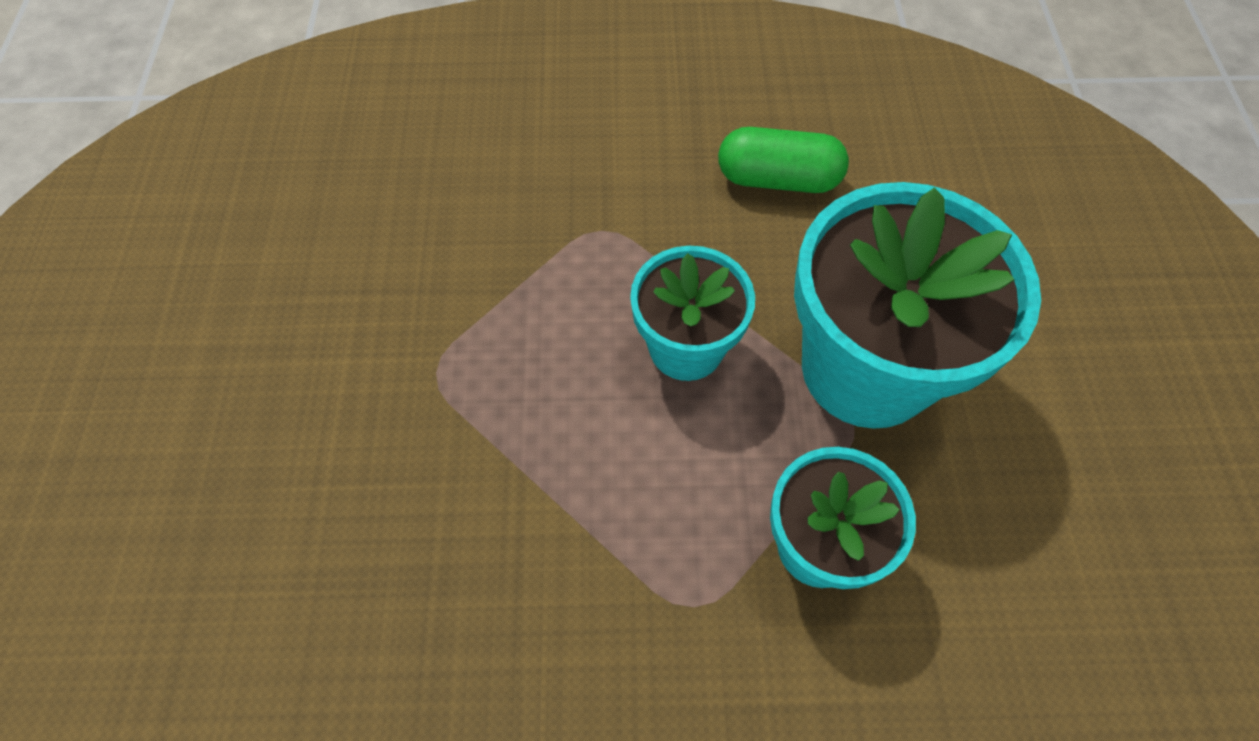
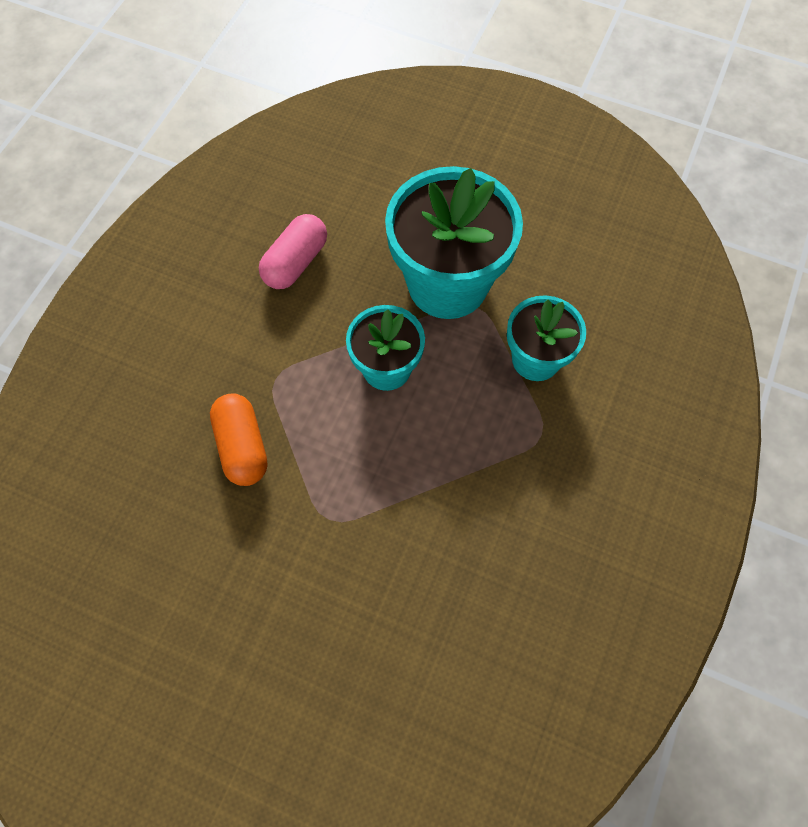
camera: 65 degrees left, 5 degrees up
green capsule [718,127,849,193] -> pink capsule [259,214,327,289]
none -> orange capsule [210,393,268,486]

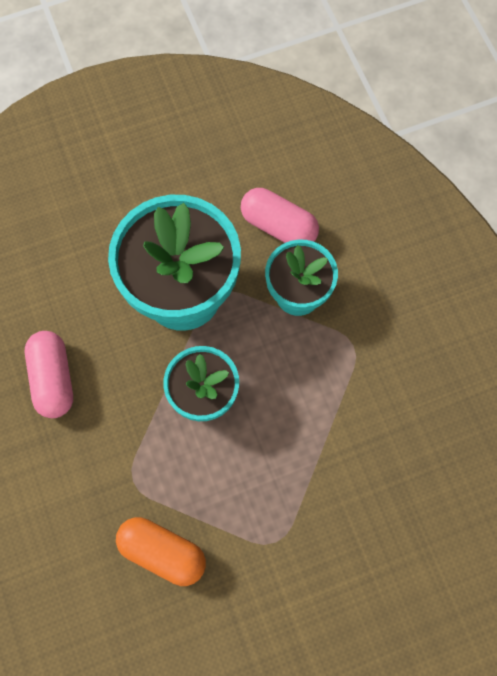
camera: 45 degrees left, 5 degrees up
none -> pink capsule [241,188,319,243]

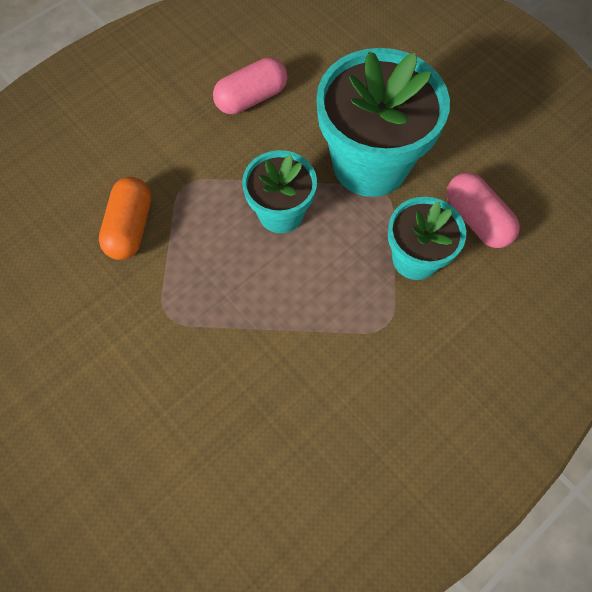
camera: 70 degrees right, 5 degrees down
pink capsule [241,188,319,243] -> pink capsule turned 45 degrees counterclockwise [446,173,520,248]

